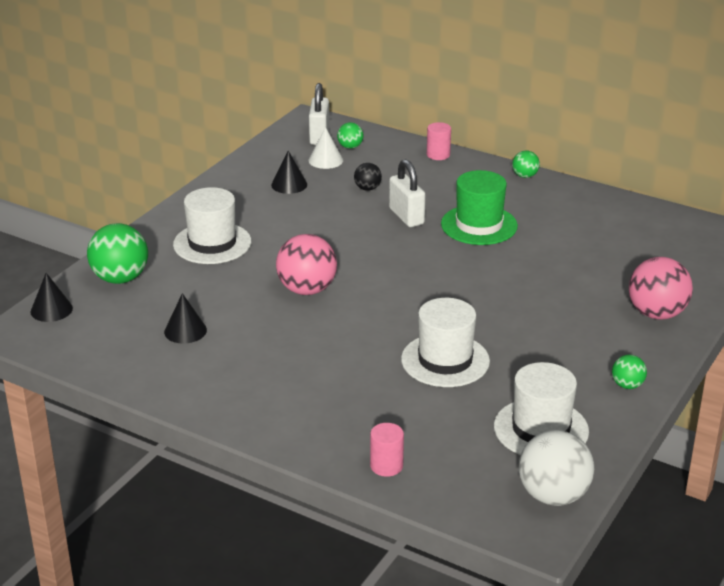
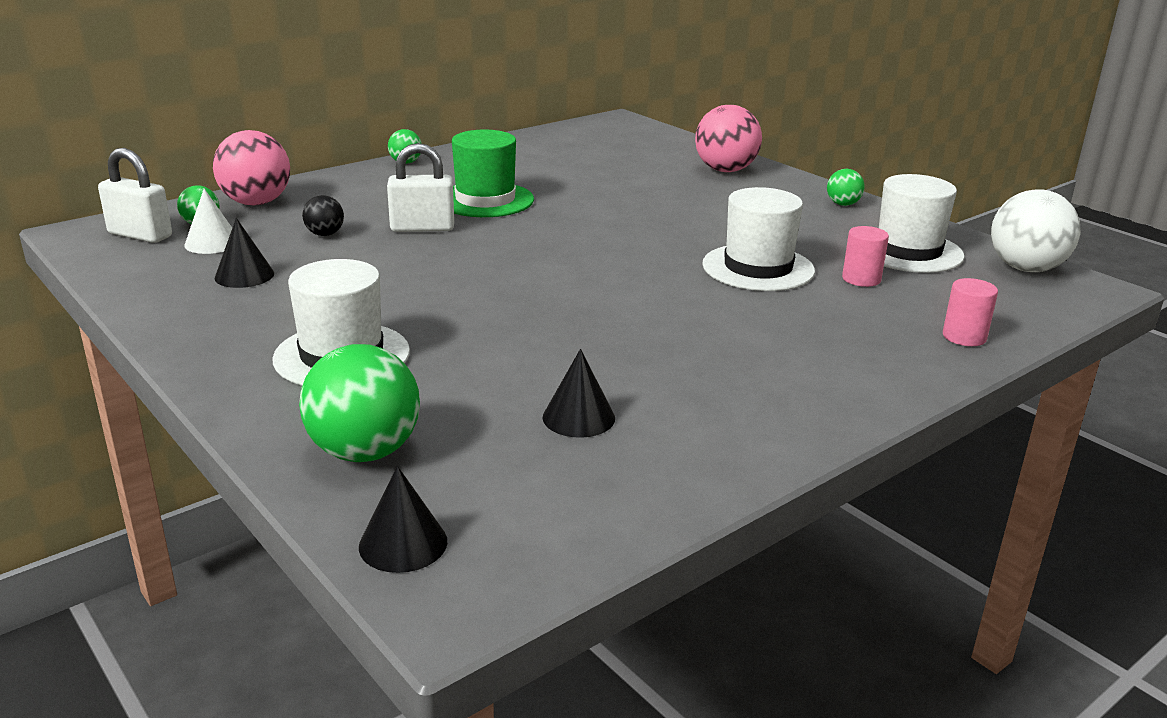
camera: 70 degrees left, 5 degrees down
pink ball [276,234,337,295] -> pink ball moved to [213,130,290,206]
pink cylinder [427,122,451,160] -> pink cylinder moved to [842,226,889,287]

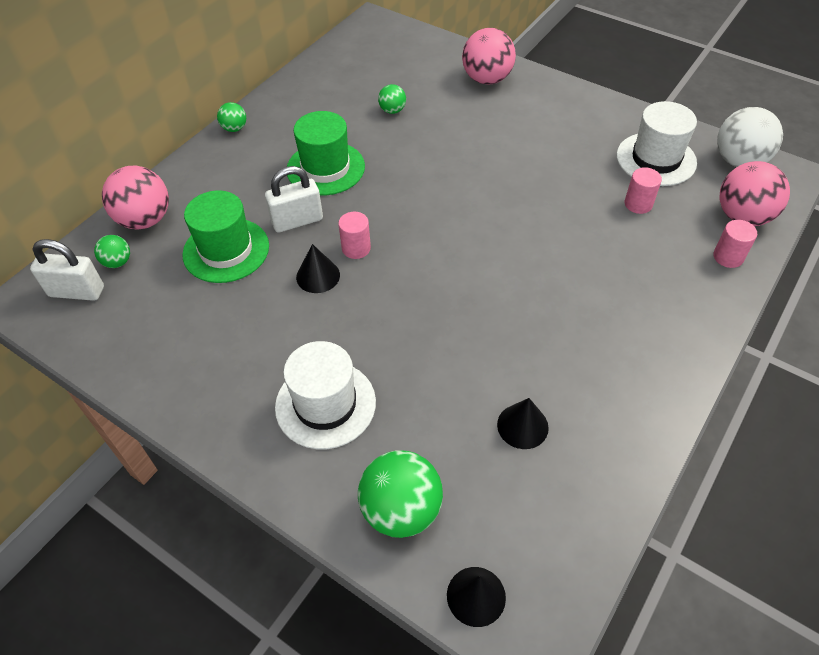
camera: 15 degrees left, 25 degrees up
white cone [184,189,232,254] -> none
black cone [215,218,274,288] -> black cone moved to [296,244,340,293]
black ball [302,195,344,236] -> green hat [182,190,269,283]
white hat [702,187,815,291] -> none
green ball [827,169,865,206] -> green ball moved to [378,84,406,114]
none -> pink cylinder [338,212,371,259]
none -> pink ball [719,161,790,226]

